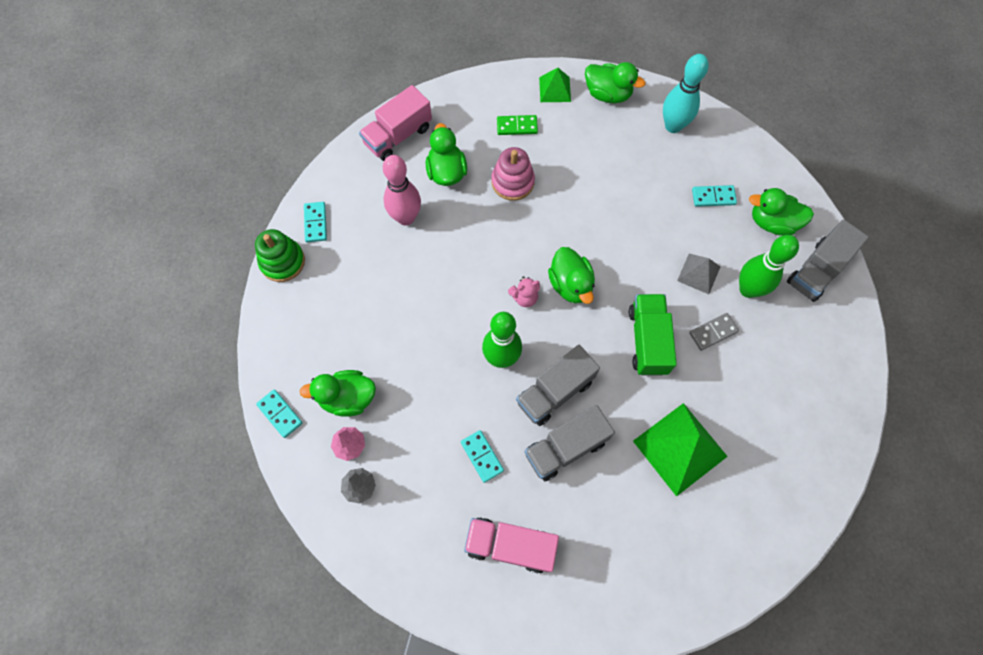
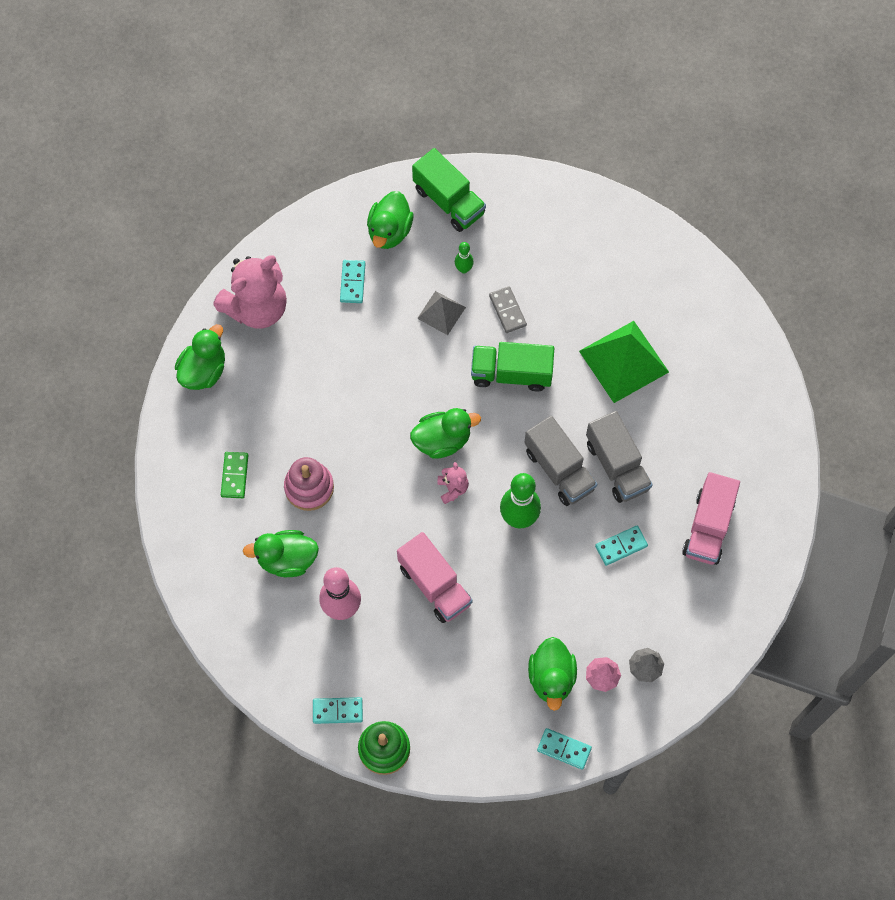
camera: 85 degrees left, 0 degrees up
turquoise domino [256,389,302,438] -> turquoise domino turned 60 degrees clockwise [537,728,592,770]
pink truck [359,85,432,161] -> pink truck moved to [397,532,473,623]
green pyramid [539,68,571,102] -> none
turquoise bowling pin [663,54,709,133] -> pink teddy bear [213,255,287,329]
green bowling pin [739,235,799,298] -> green bowling pin [455,242,474,273], size x0.49
grey truck [787,219,869,302] -> green truck [412,148,486,232]

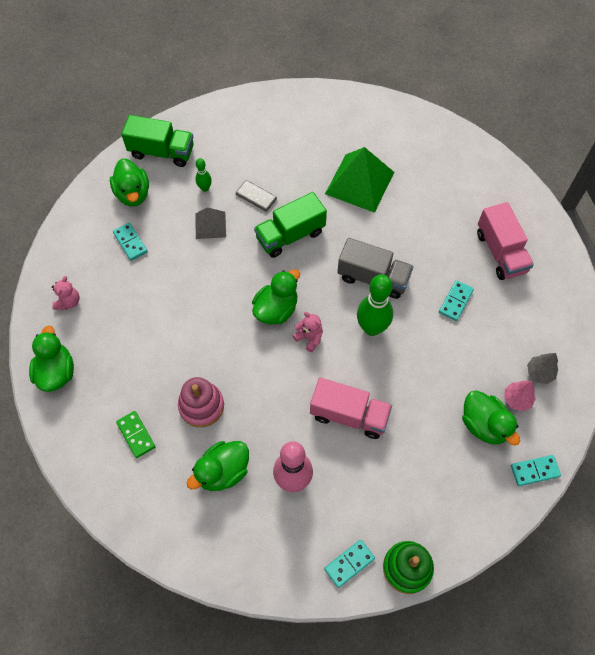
camera: 35 degrees left, 5 degrees down
pink teddy bear [213,255,287,329] -> pink teddy bear [52,276,80,310], size x0.44
grey truck [586,411,653,503] -> none

